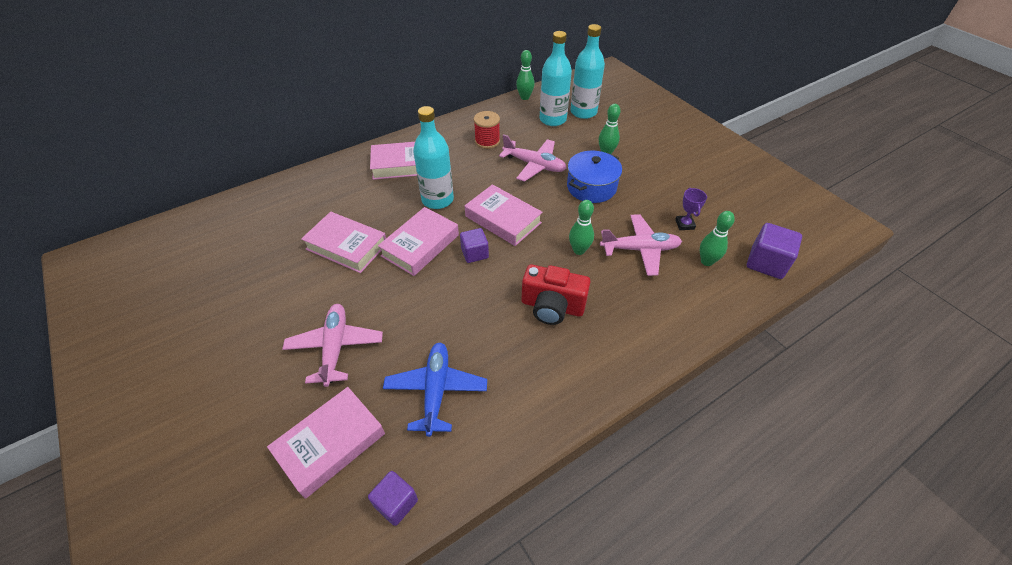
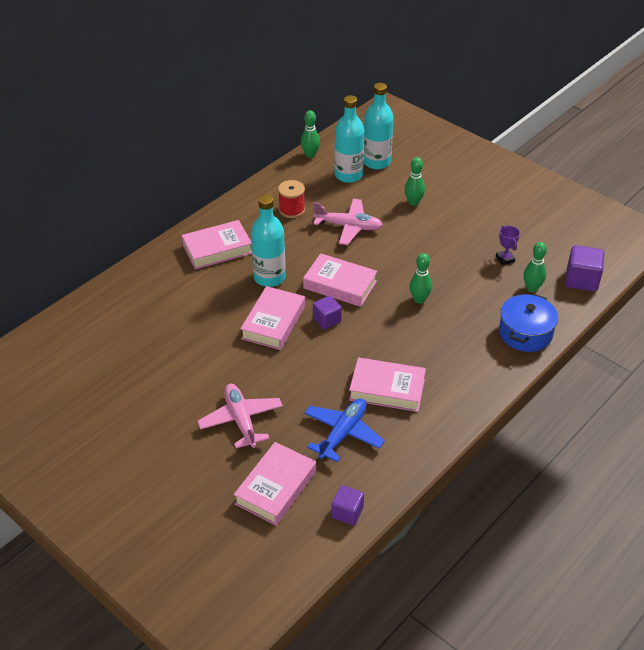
camera: 15 degrees left, 5 degrees down
pink book [301,212,386,273] -> pink book moved to [349,357,426,412]
blue plane [383,343,487,437] -> blue plane turned 45 degrees clockwise [304,398,385,462]
red camera [522,264,591,325] -> none
blue pot [567,151,622,203] -> blue pot moved to [499,294,558,352]
pink plane [600,214,682,276] -> none

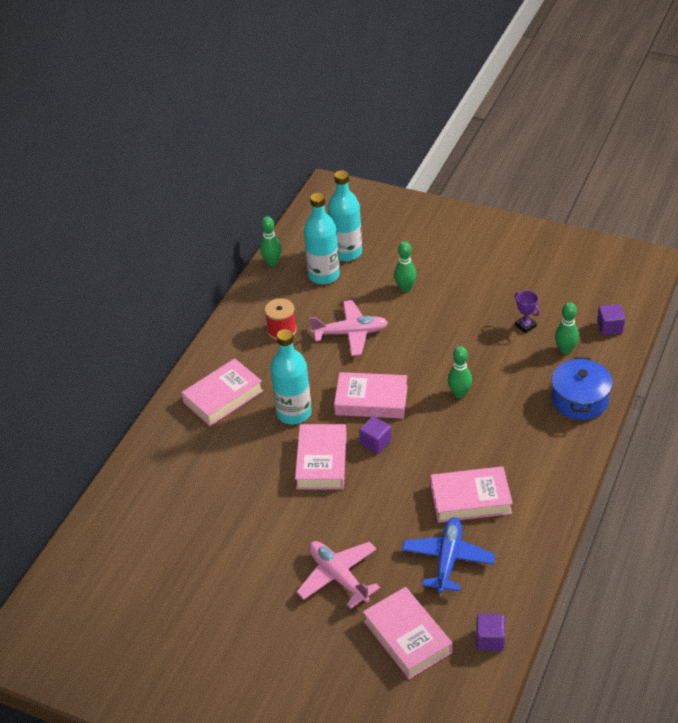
camera: 15 degrees left, 0 degrees up
pink book [234,442,316,526] -> pink book turned 45 degrees counterclockwise [363,587,453,679]
purple cube [565,245,604,292] -> purple cube [597,304,625,335], size x0.66

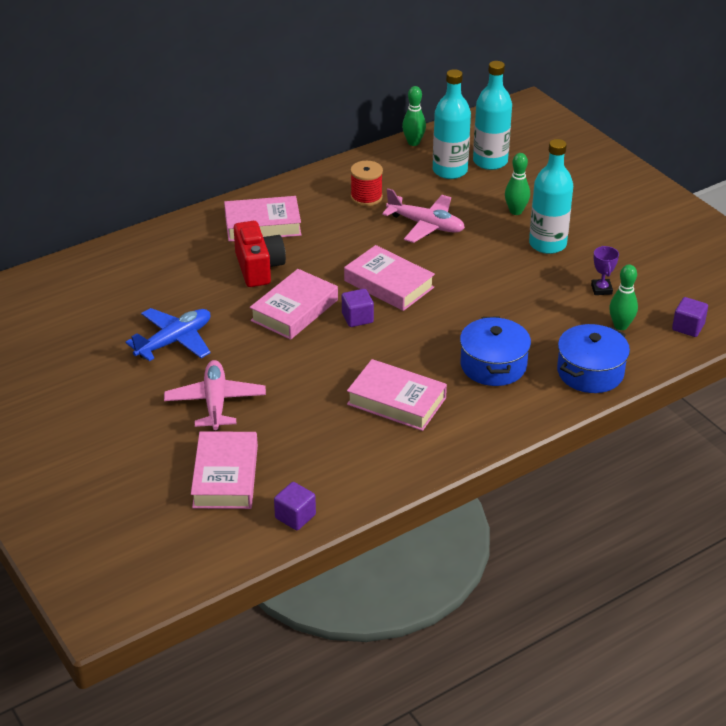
camera: 30 degrees right, 5 degrees down
turquoise bottle [270,329,312,425] -> turquoise bottle moved to [529,139,573,254]
blue plane [402,517,496,593] -> blue plane moved to [126,308,211,361]
green bowling pin [448,346,472,398] -> none
none -> red camera [234,221,286,287]
none -> blue pot [460,316,531,386]

